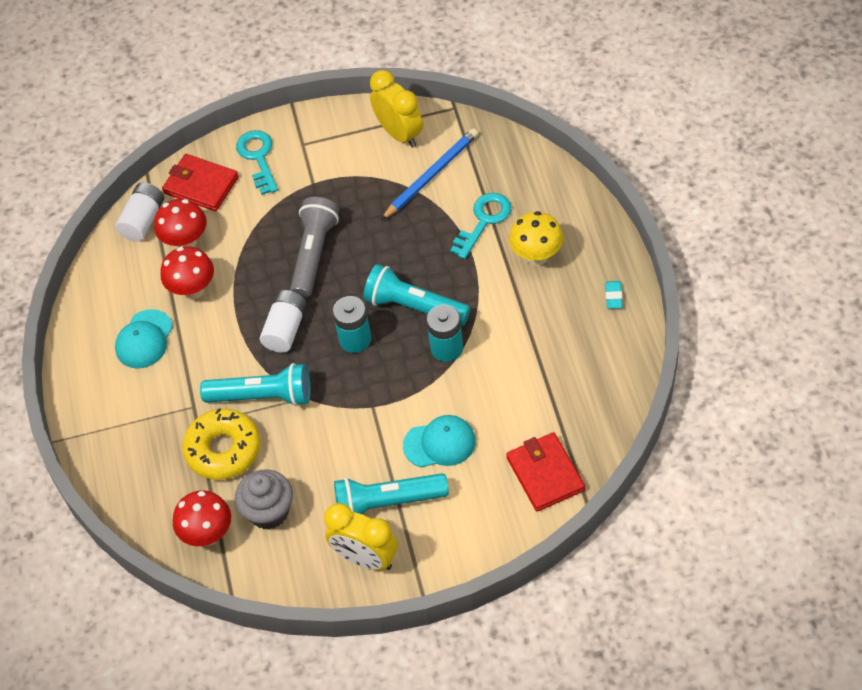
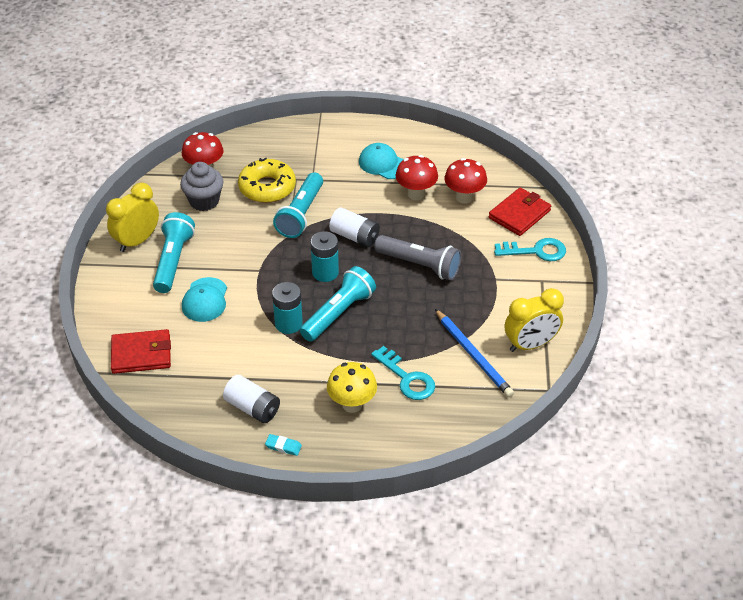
camera: 100 degrees right, 10 degrees down
white battery [115,182,164,242] -> white battery moved to [223,375,280,423]

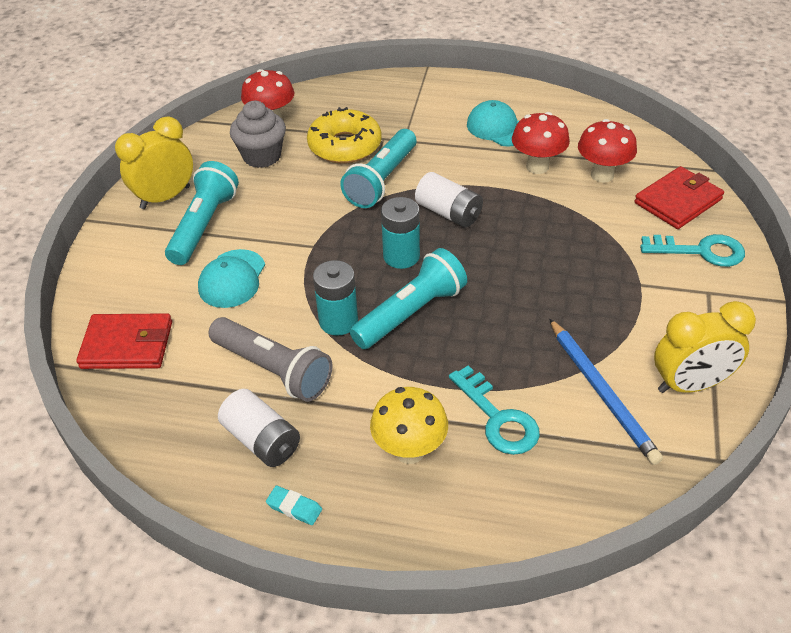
camera: 10 degrees right, 0 degrees up
grey flashlight [374,235,462,280] -> grey flashlight moved to [208,317,333,402]

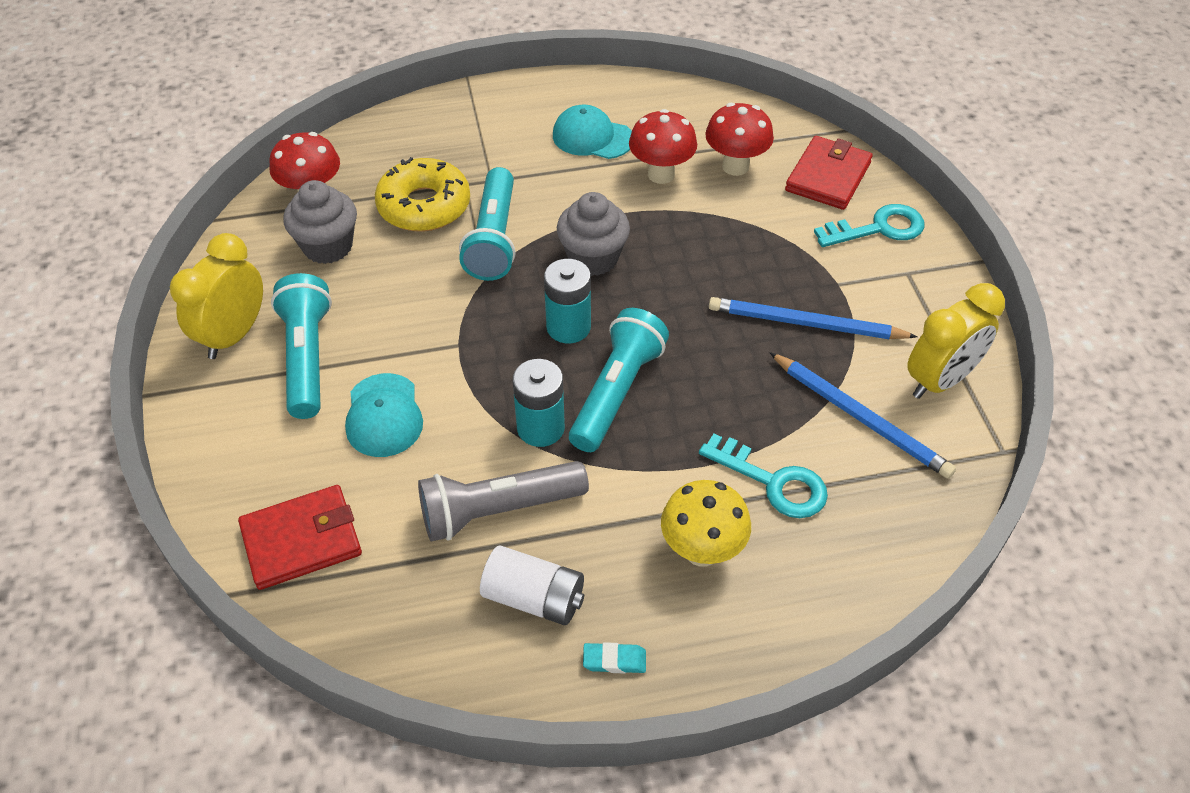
camera: 25 degrees left, 5 degrees up
grey flashlight [208,317,333,402] -> grey flashlight turned 150 degrees clockwise [418,461,589,542]
white battery [415,172,483,228] -> grey cupcake [557,192,630,276]
none -> blue pencil [709,297,918,339]

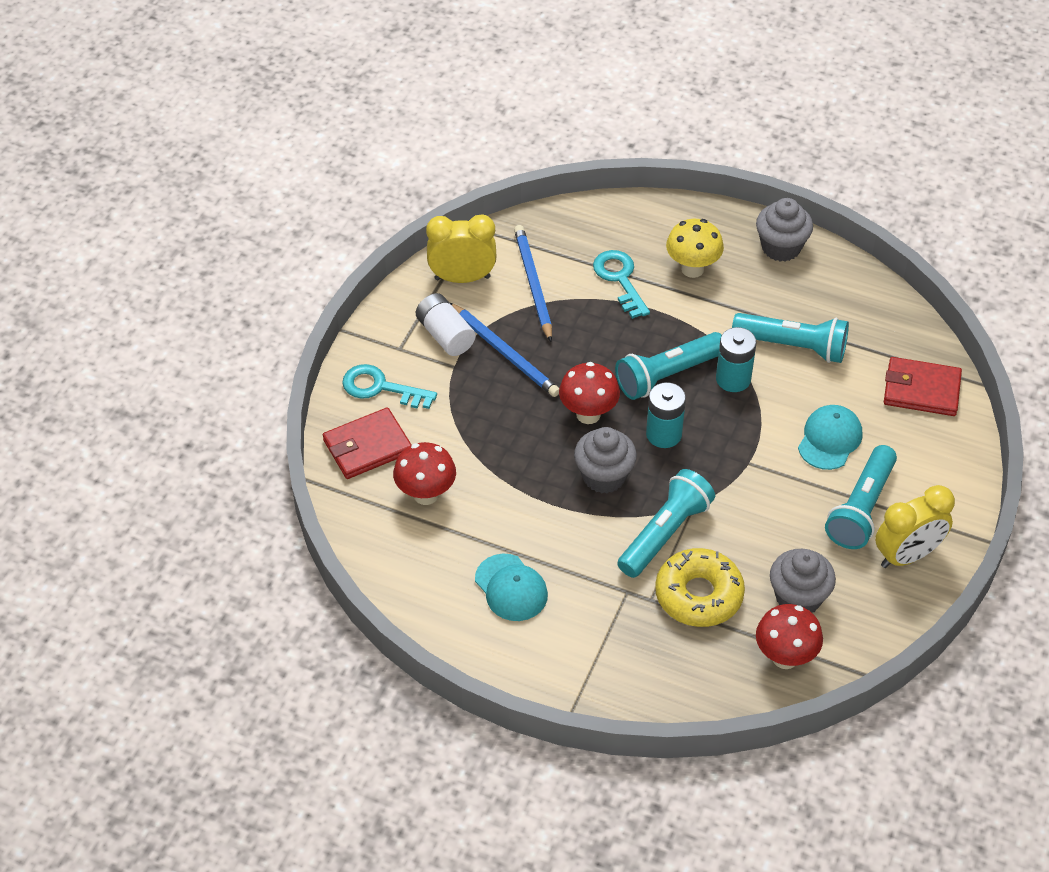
camera: 145 degrees left, 0 degrees up
grey flashlight [418,461,589,542] -> turquoise flashlight [732,313,849,363]
white battery [480,546,584,625] -> white battery moved to [416,293,476,356]
turquoise eraser [583,642,646,673] -> grey cupcake [756,198,813,262]
red mushroom [629,109,697,184] -> red mushroom moved to [559,362,620,424]

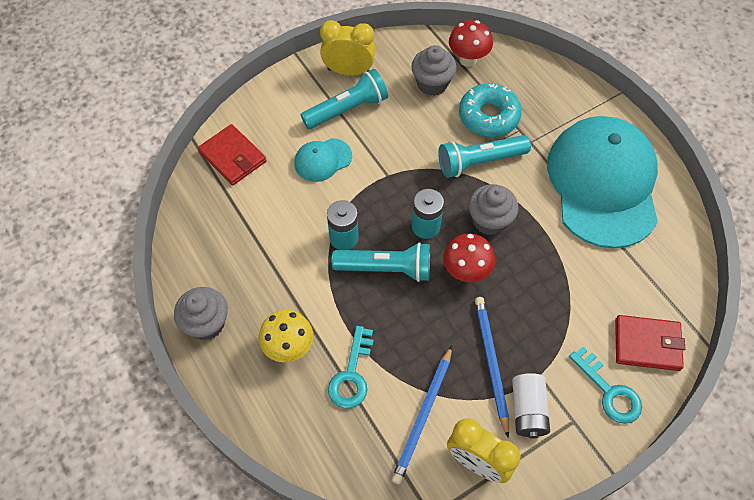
camera: 145 degrees left, 10 degrees up
red mushroom [393,442,456,505] -> none
turquoise cap [475,554,548,621] -> turquoise cap [547,116,658,249], size x2.40
yellow donut [655,548,745,627] -> turquoise donut [459,83,522,137]
turquoise flashlight [732,313,849,363] -> none

